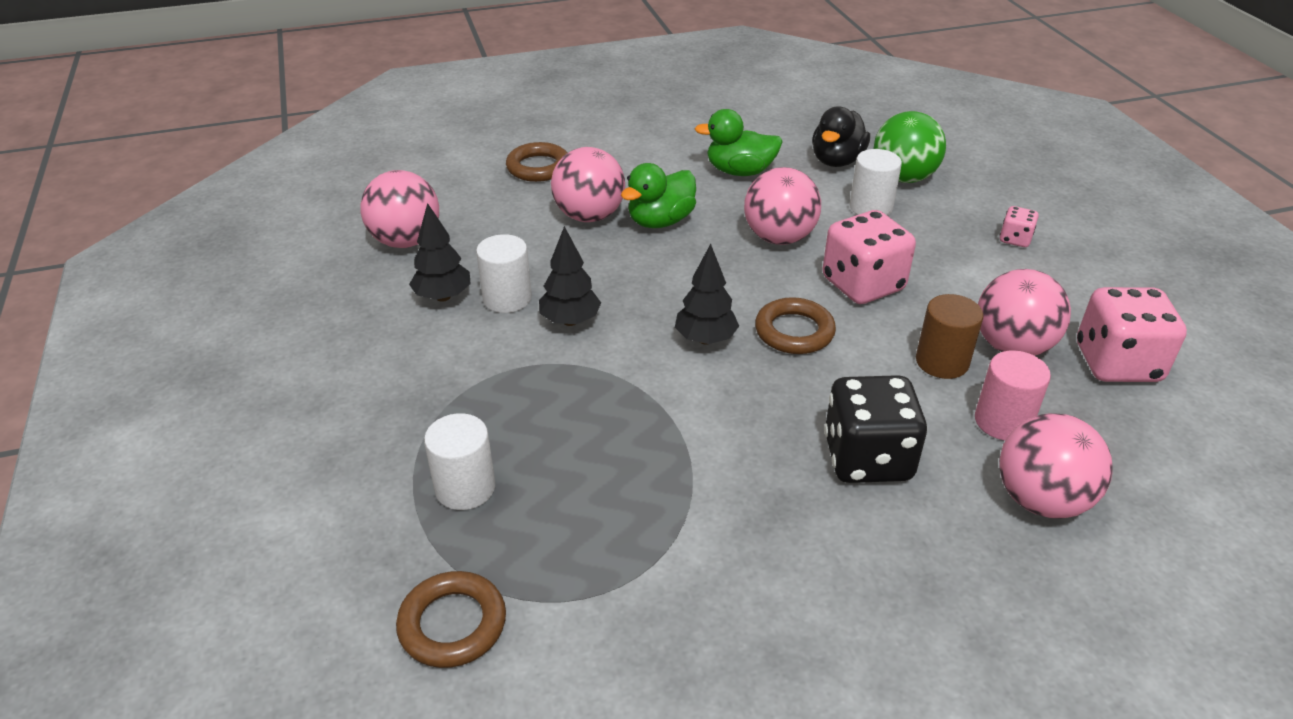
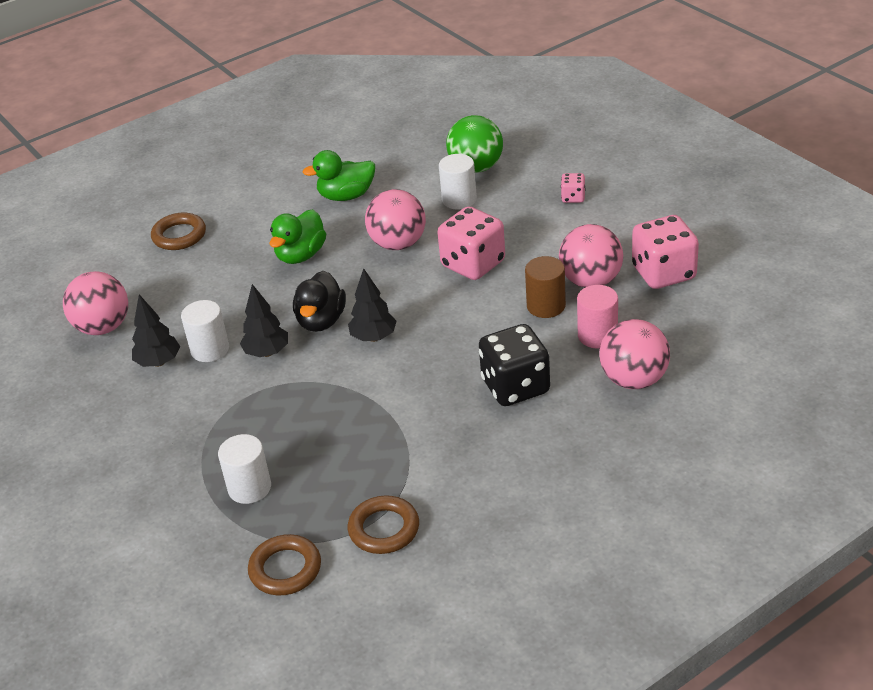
camera: 15 degrees left, 0 degrees up
pink ball [551,147,625,222] -> none
brown ring [755,297,836,354] -> brown ring moved to [348,495,419,554]
black duck [812,106,870,167] -> black duck moved to [293,271,346,332]

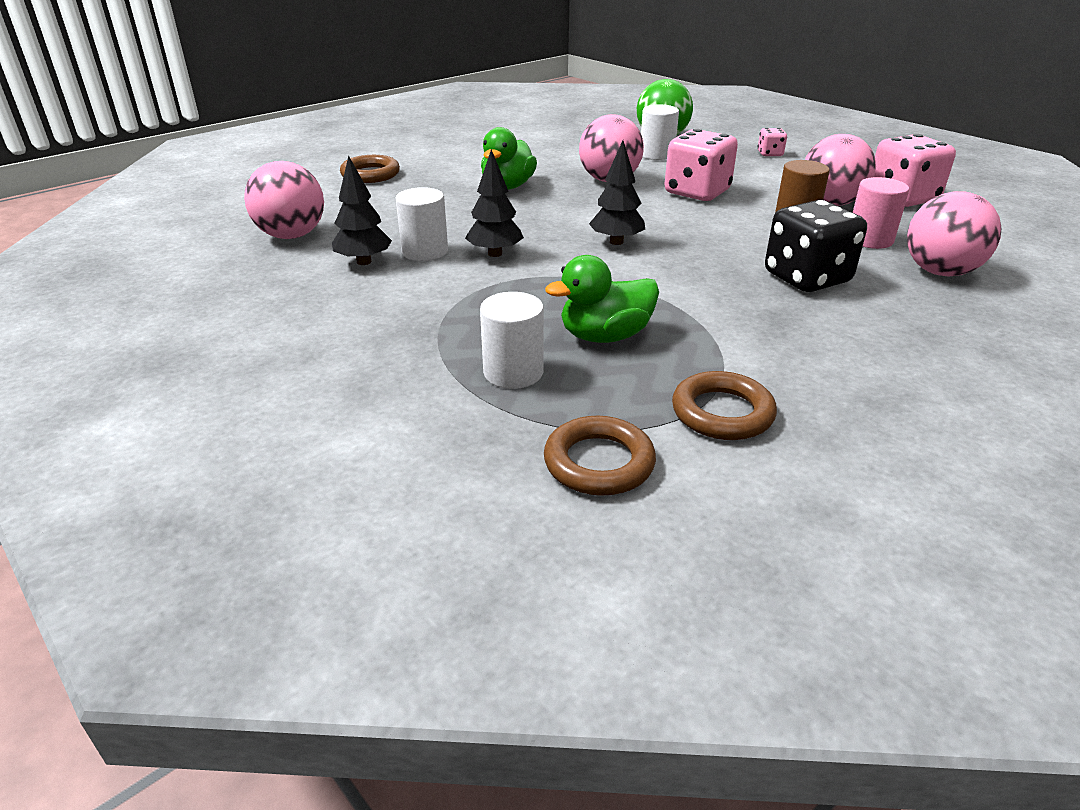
camera: 10 degrees left, 5 degrees down
black duck [293,271,346,332] -> none
green duck [302,150,375,201] -> green duck moved to [545,255,659,343]

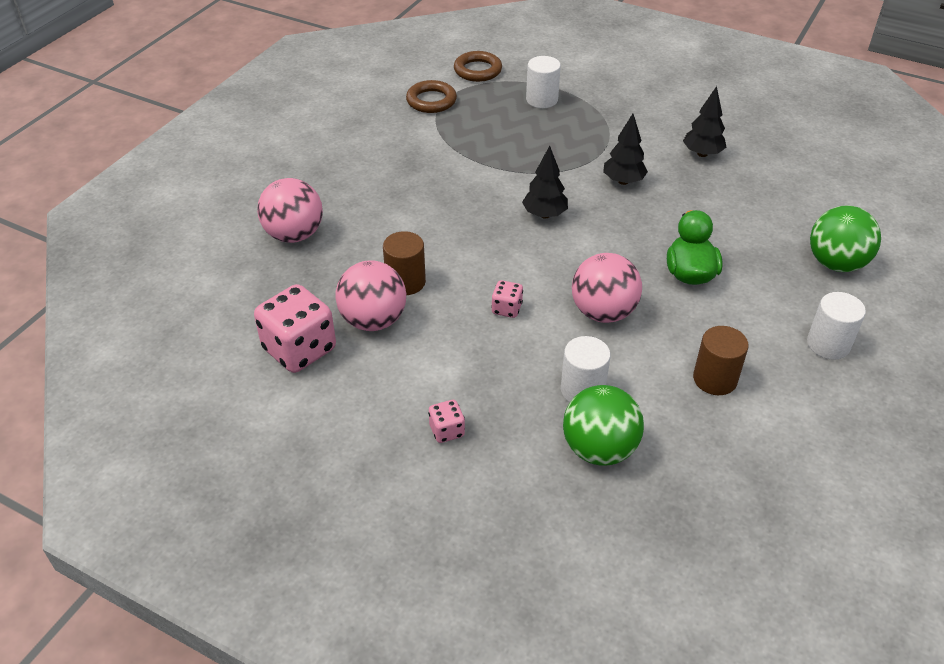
camera: 160 degrees right, 10 degrees up
pink ball [244,161,324,239] -> none
brown ring [340,155,400,183] -> green ball [810,205,881,272]
white cylinder [396,187,448,261] -> white cylinder moved to [807,292,866,360]
green duck [545,255,659,343] -> none
pink dice [665,129,738,201] -> pink dice [491,280,523,318], size x0.48
black dice [765,200,867,292] -> none
pink cylinder [853,177,909,249] -> none
none -> brown cylinder [693,326,749,395]

